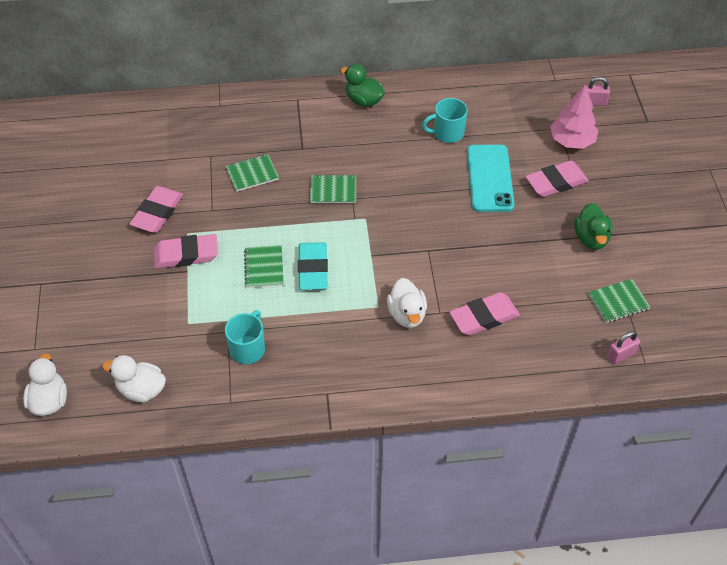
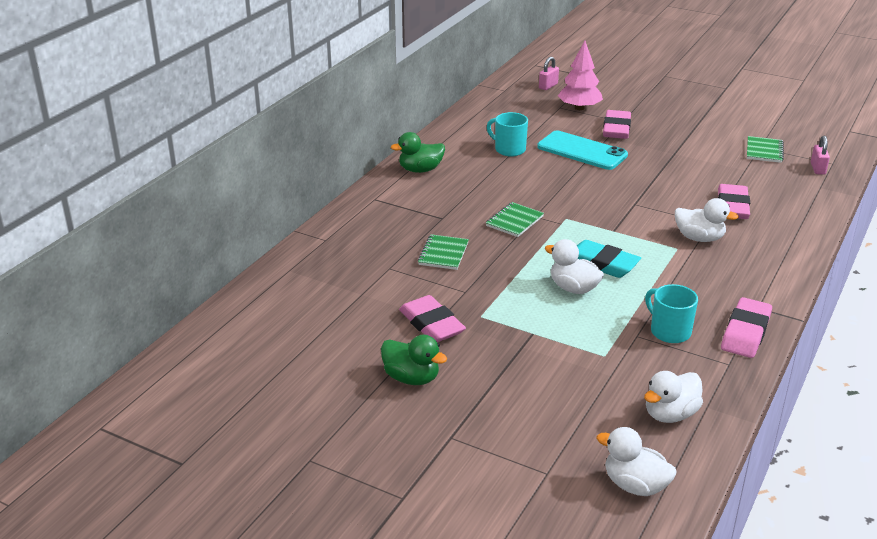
camera: 55 degrees left, 20 degrees down
pink eraser [153,234,218,269] -> pink eraser moved to [721,297,772,358]
green notebook [244,245,284,288] -> white duck [545,239,604,294]
turquoise mug [422,98,468,143] -> turquoise mug turned 105 degrees clockwise [487,112,528,157]
green duck [574,203,613,250] -> green duck moved to [381,335,447,385]

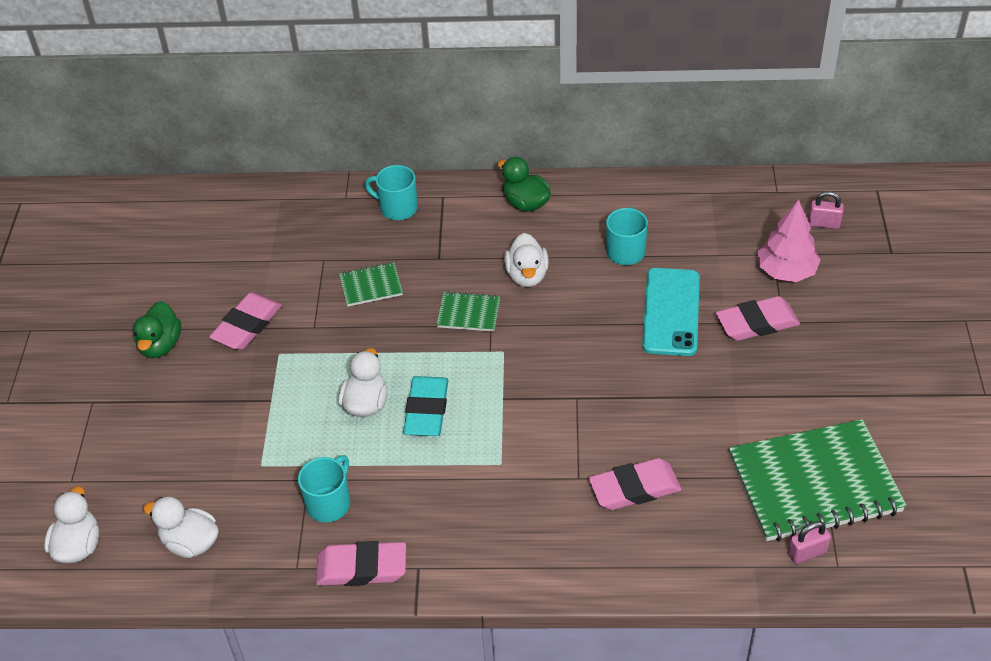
camera: 65 degrees right, 15 degrees up
white duck [675,198,739,242] -> white duck moved to [504,233,549,287]
green notebook [747,136,784,163] -> green notebook [729,419,907,541], size x2.22
none -> turquoise mug [365,165,418,220]

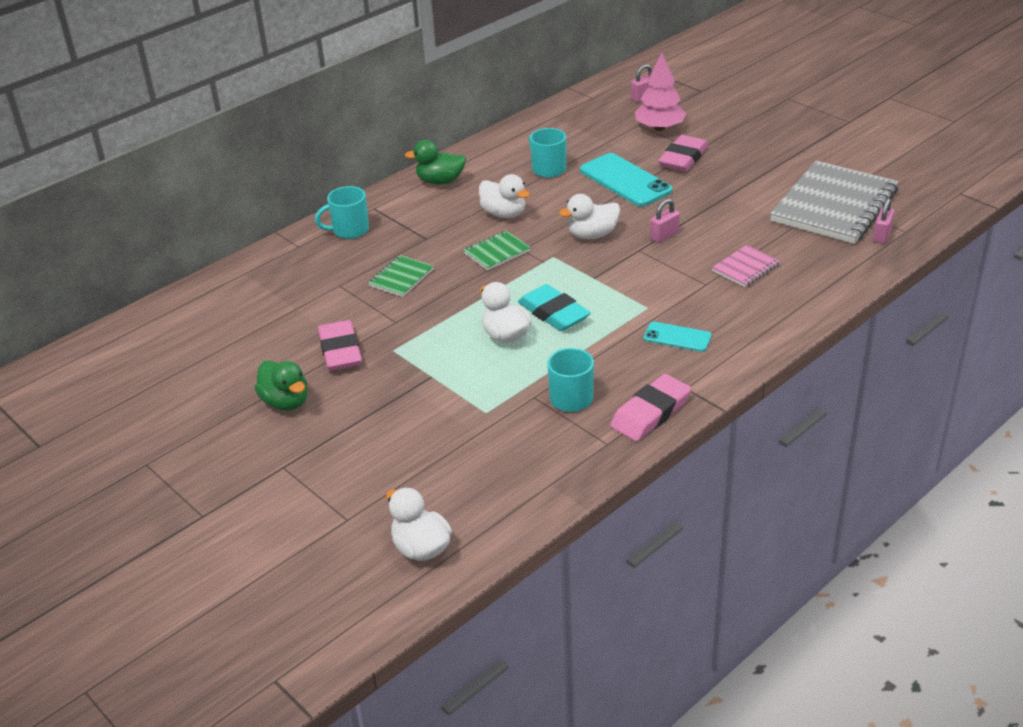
camera: 45 degrees left, 10 degrees down
white duck [143,496,219,558] -> white duck moved to [559,194,620,239]
pink eraser [589,458,682,510] -> pink notebook [712,245,780,287]
green notebook [729,419,907,541] -> grey notebook [770,161,899,244]
none -> turquoise phone [644,322,712,352]
none -> pink padlock [650,199,680,243]

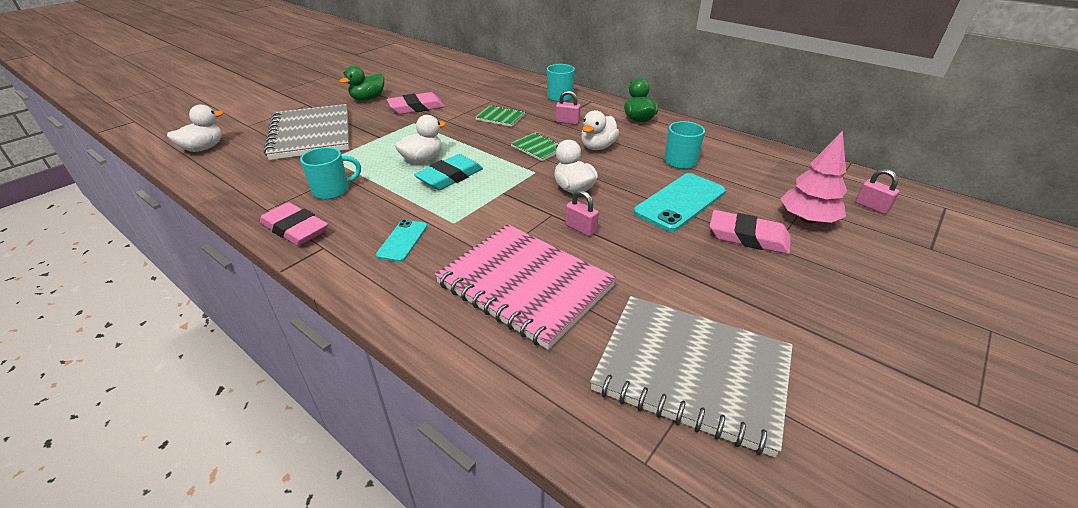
camera: 80 degrees right, 0 degrees up
pink notebook [712,245,780,287] -> pink notebook [435,224,617,350], size x2.22
pink padlock [873,198,895,244] -> pink padlock moved to [556,90,581,125]
none -> grey notebook [264,104,349,160]

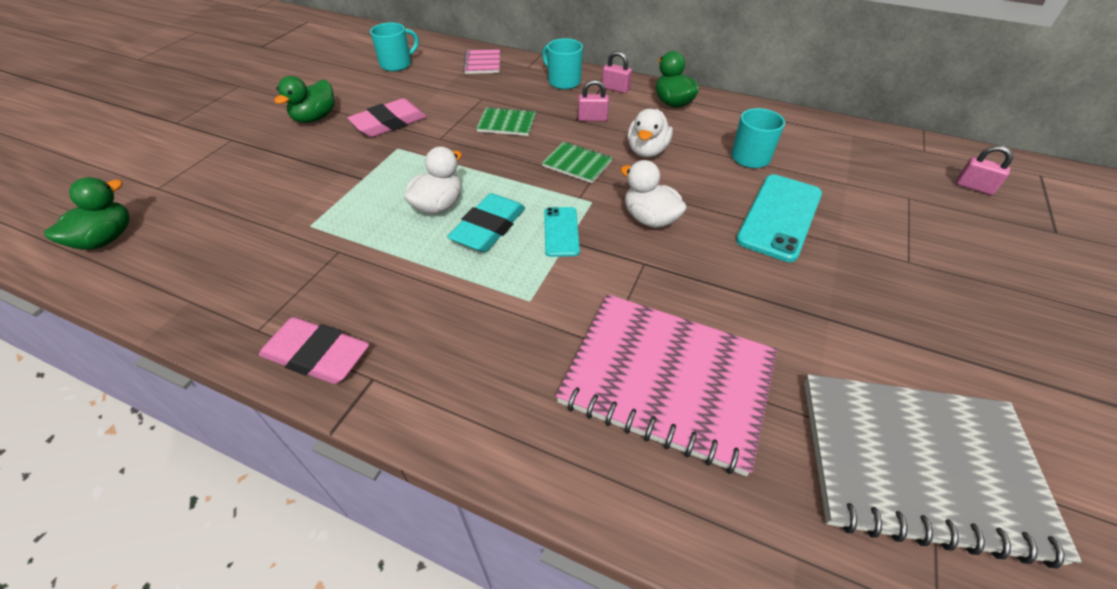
camera: 15 degrees left, 10 degrees up
white duck [167,105,224,152] -> green duck [44,177,130,250]
grey notebook [264,104,349,160] -> none
turquoise mug [300,147,361,199] -> turquoise mug moved to [370,23,419,71]
turquoise phone [376,220,427,262] -> turquoise phone moved to [544,207,580,257]
pink padlock [565,190,599,237] -> pink padlock moved to [602,51,632,93]
pink eraser [710,210,791,254] -> none
pink tree [781,131,847,223] -> none
none -> pink notebook [463,49,500,74]

